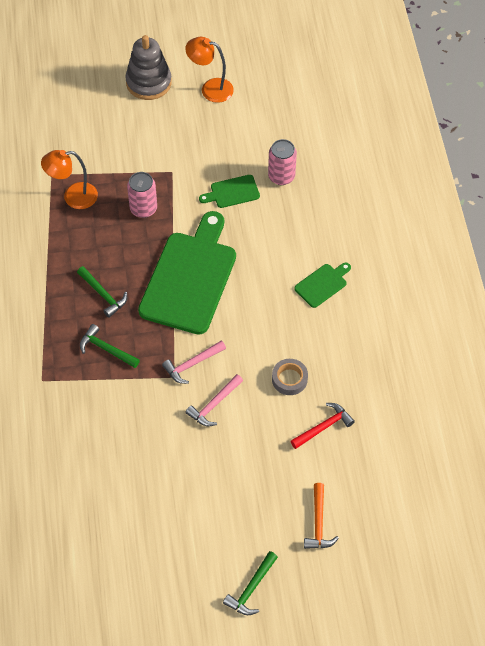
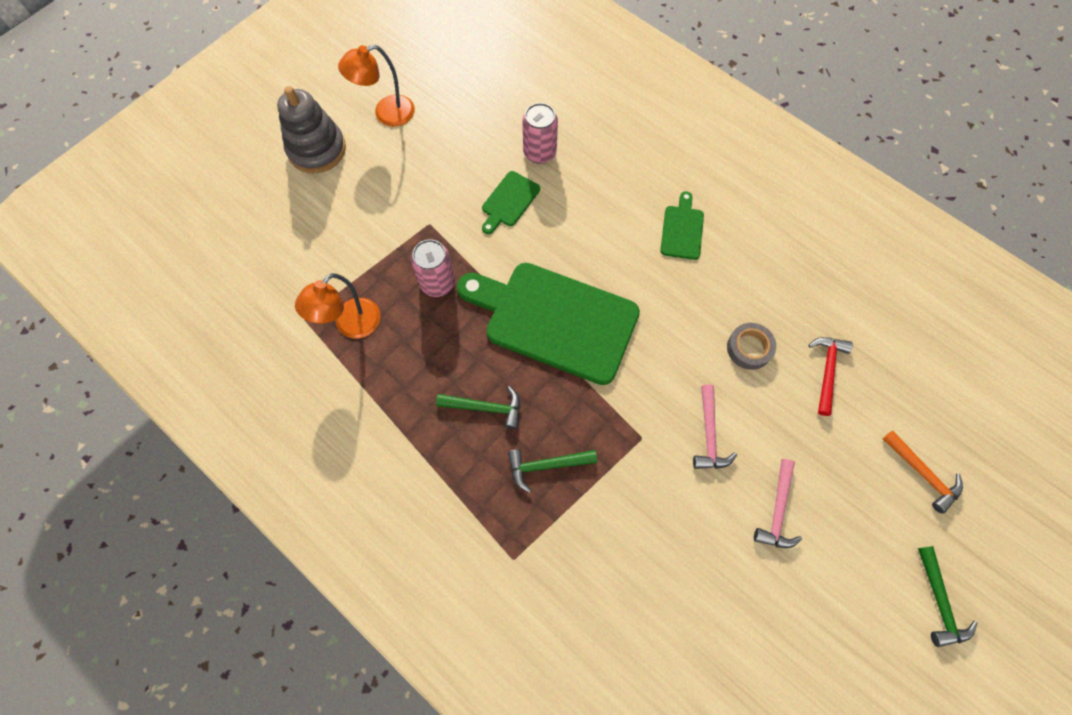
camera: 40 degrees left, 10 degrees up
green cutting board [138,211,236,335] -> green cutting board turned 45 degrees counterclockwise [457,263,640,385]
pink hammer [162,340,226,384] -> pink hammer moved to [754,459,802,548]

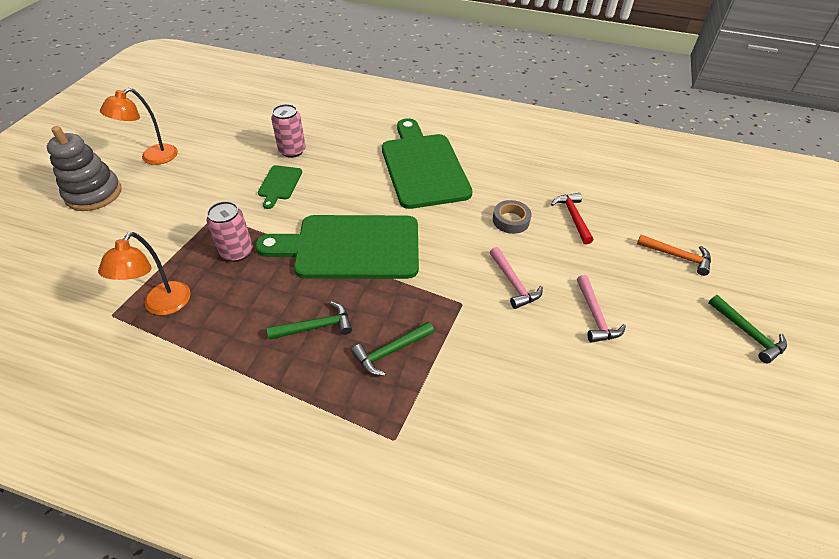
camera: 25 degrees left, 20 degrees down
green cutting board [660,191,704,260] -> green cutting board [382,118,473,209], size x2.28

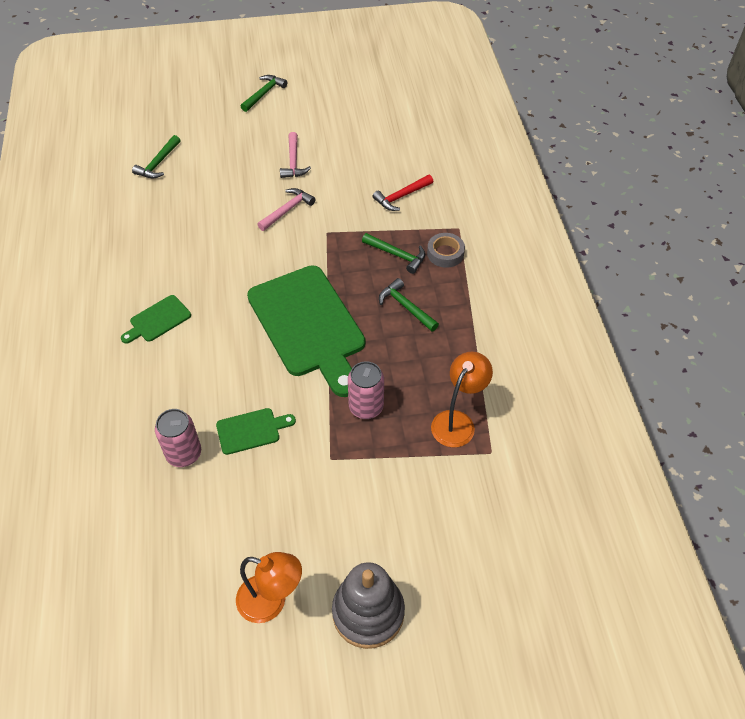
camera: 115 degrees left, 5 degrees up
orange lamp [98,232,191,315] -> orange lamp turned 45 degrees counterclockwise [431,352,493,447]
green cutting board [382,118,473,209] -> green cutting board [121,295,191,344], size x0.44
grey tape [493,200,532,234] -> grey tape moved to [427,233,465,268]
red hammer [551,193,593,244] -> red hammer moved to [373,175,433,211]
pink hammer [577,275,626,343] -> pink hammer turned 120 degrees clockwise [280,132,311,178]
orange hammer [637,235,711,276] -> none
none -> green hammer [132,135,180,178]

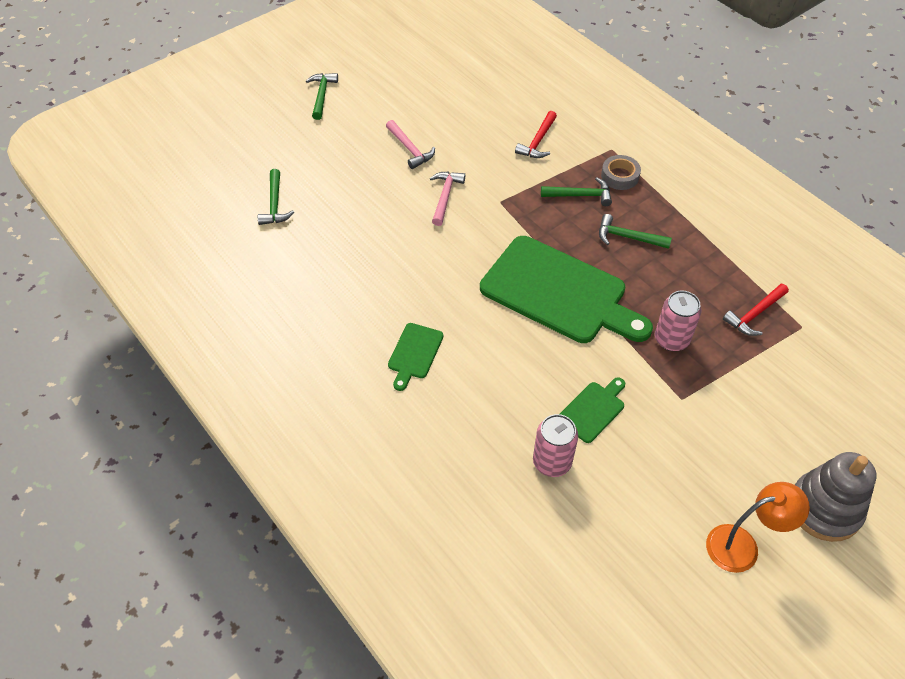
camera: 30 degrees left, 0 degrees up
orange lamp [431,352,493,447] -> red hammer [723,284,789,336]

